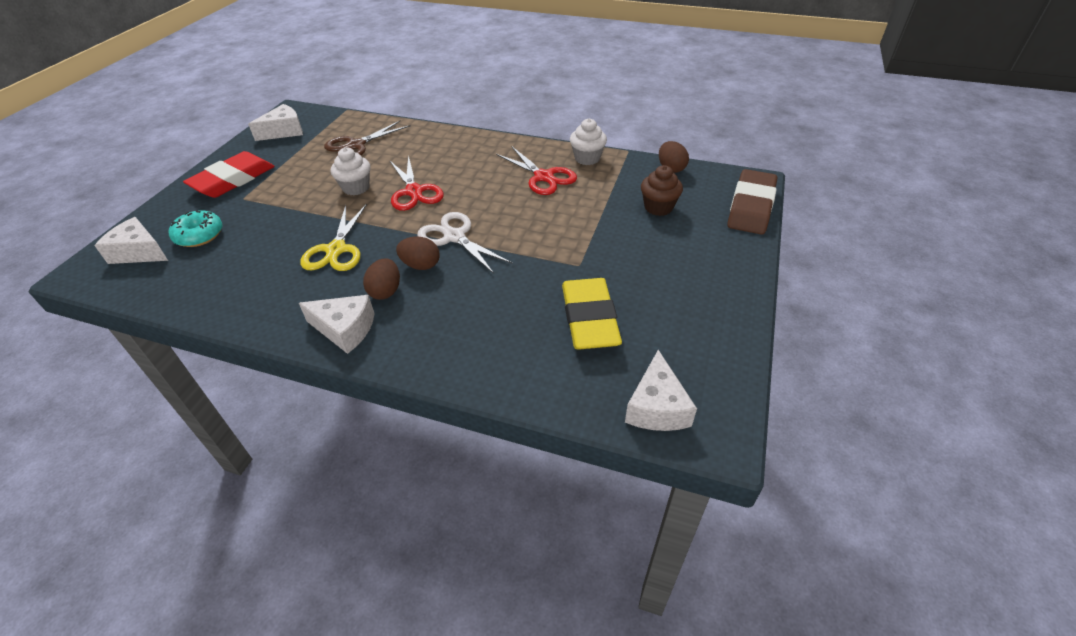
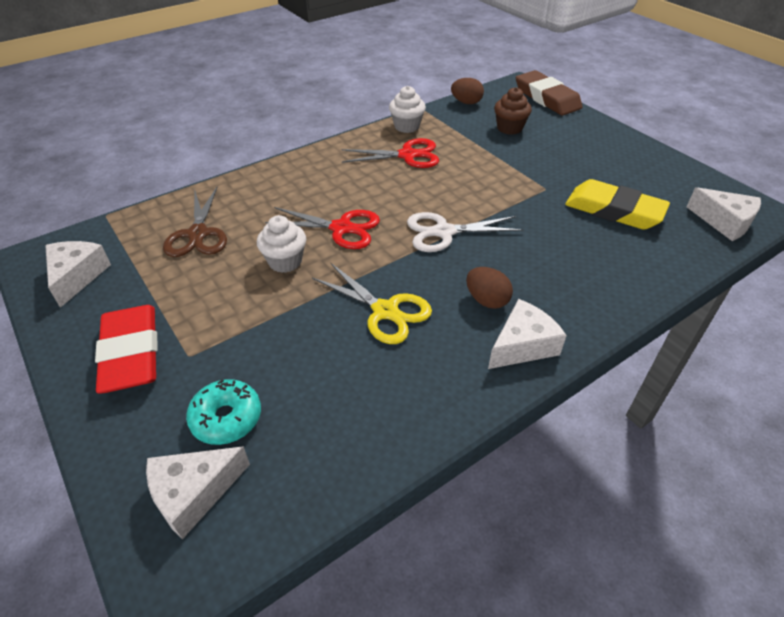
camera: 55 degrees left, 0 degrees up
brown egg [396,236,440,270] -> none

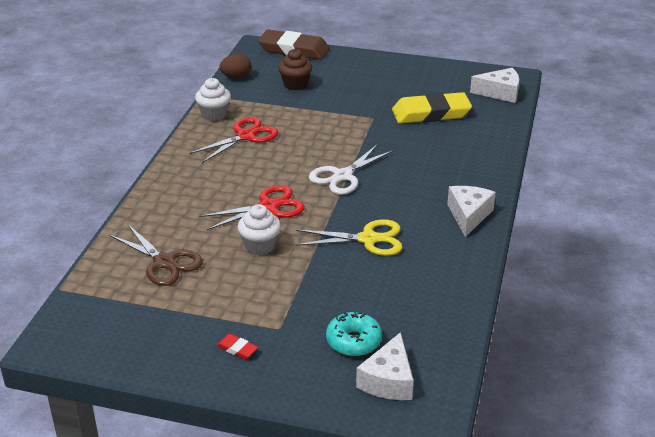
camera: 40 degrees left, 10 degrees down
white cheese [45,241,111,308] -> none
red eraser [95,305,158,394] -> red eraser [216,334,258,359], size x0.41
brown egg [466,267,513,309] -> none

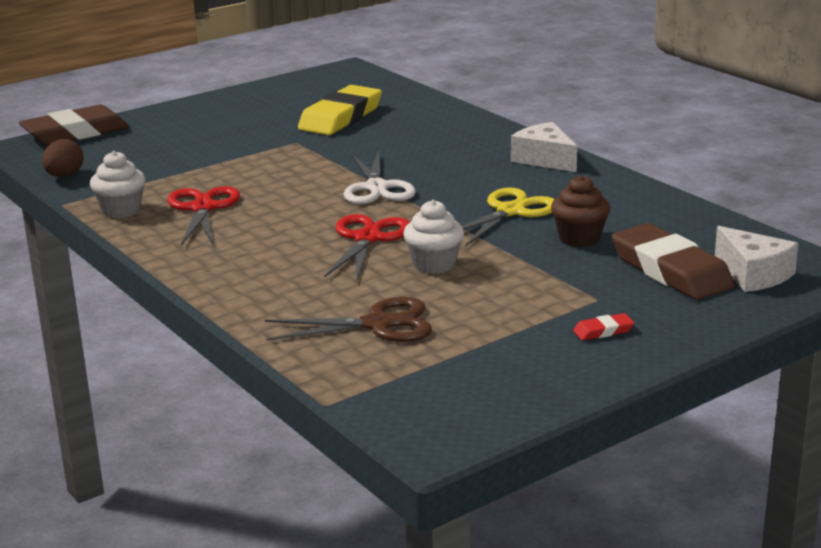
camera: 50 degrees left, 10 degrees down
brown cupcake [278,49,312,90] -> brown cupcake moved to [551,175,610,247]
turquoise donut [326,310,382,356] -> brown eraser [612,223,734,300]
white cheese [470,68,519,103] -> none

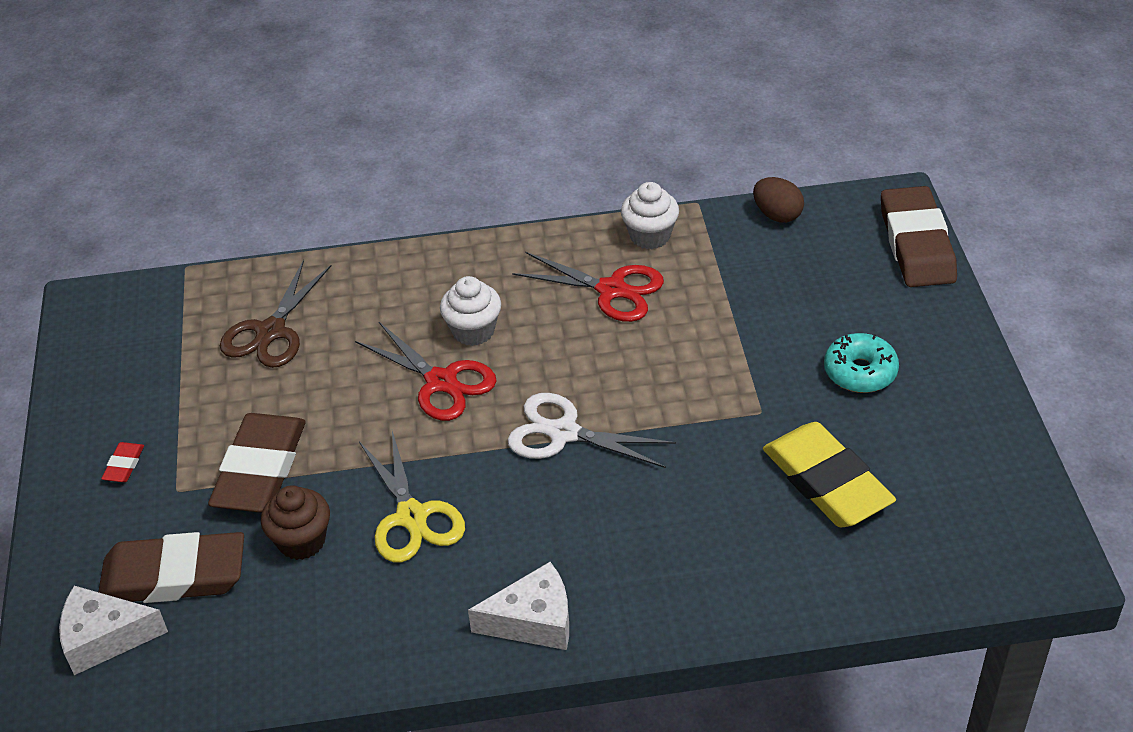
camera: 120 degrees right, 20 degrees up
white cupcake [403,200,464,274] -> white cupcake moved to [440,276,501,346]
none -> brown eraser [208,413,306,512]
none -> turquoise donut [824,333,899,393]

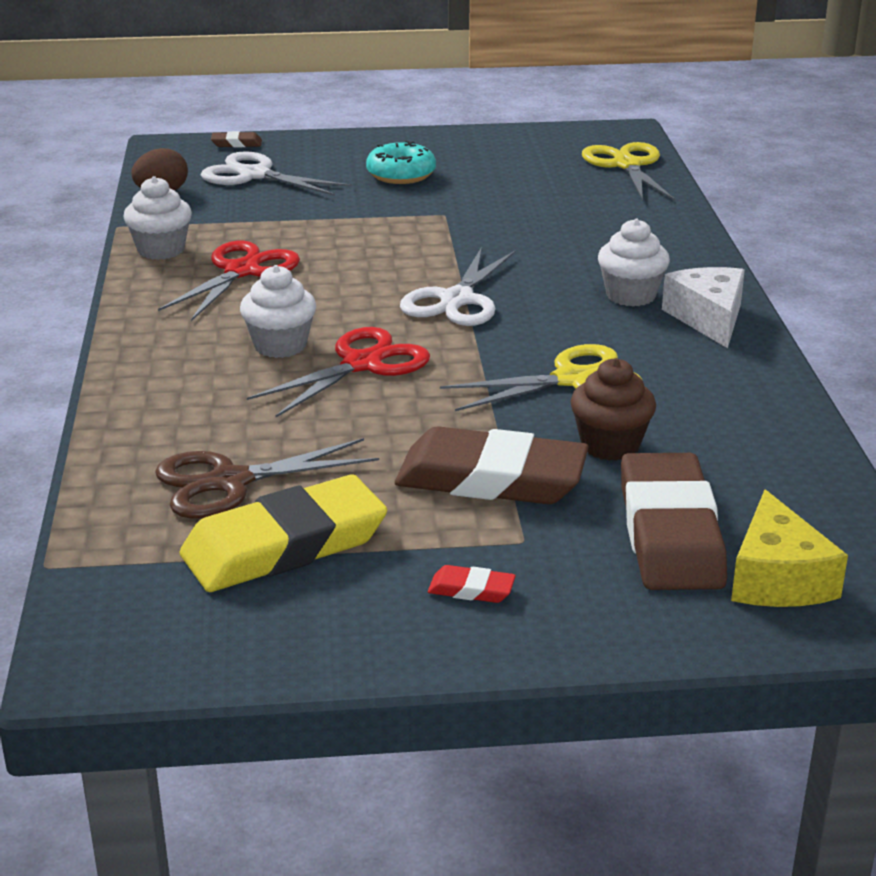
camera: 90 degrees left, 15 degrees down
white cheese [59,586,168,675] -> yellow cheese [731,489,848,607]
brown scissors [220,260,332,368] -> brown scissors turned 135 degrees clockwise [155,438,379,519]
yellow eraser [763,422,896,527] -> yellow eraser moved to [180,474,387,592]
brown eraser [881,186,957,287] -> brown eraser [211,131,262,147], size x0.41
none -> white scissors [201,151,352,196]
none -> yellow scissors [582,142,675,201]
none -> white cupcake [598,219,670,306]

